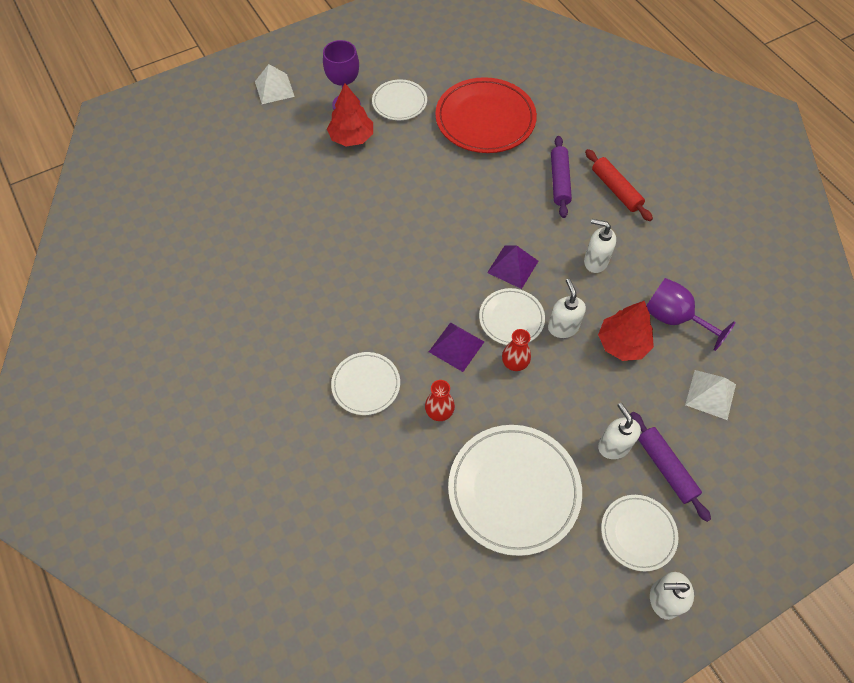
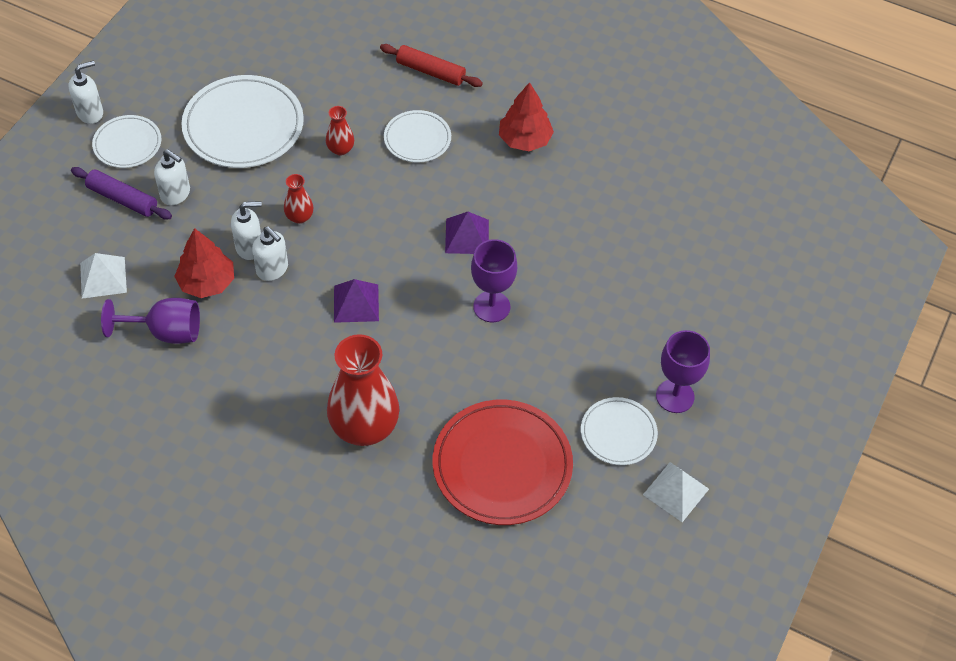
camera: 145 degrees right, 5 degrees down
white pyramid [255,64,295,104] -> white pyramid moved to [643,462,709,522]
red tree [327,83,373,147] -> red tree moved to [499,82,554,151]
purple pyramid [429,322,484,372] -> purple pyramid moved to [445,212,489,254]
white plate [479,288,545,345] -> none
purple rolling pin [551,136,572,218] -> red vase [327,334,399,446]
white soap dispenser [584,219,616,273] -> white soap dispenser moved to [231,201,262,260]
red rolling pin [585,149,653,221] -> red rolling pin moved to [380,44,483,87]
none -> purple goblet [471,239,517,322]

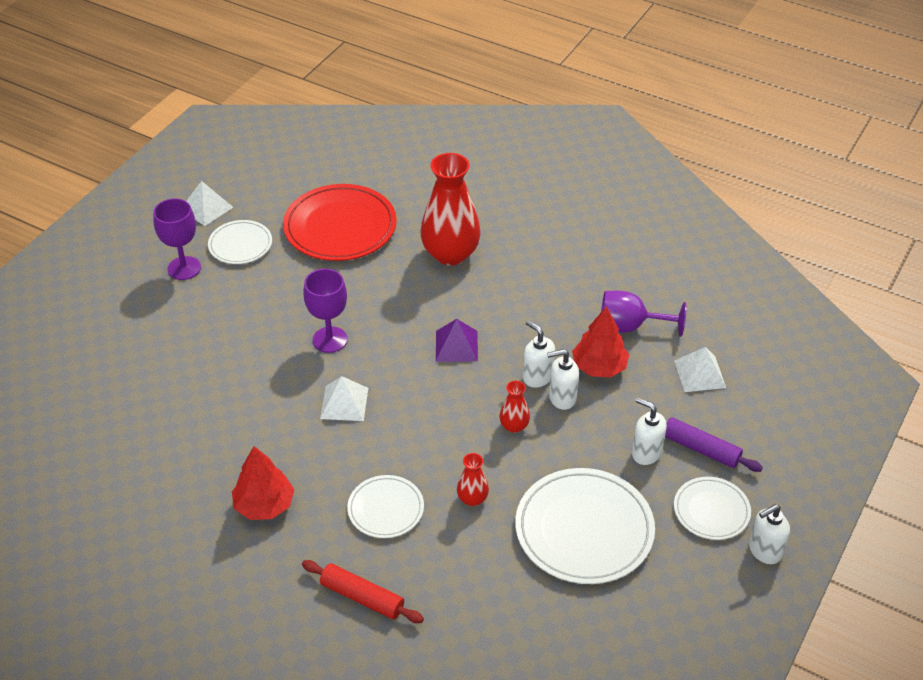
camera: 175 degrees left, 10 degrees down
purple pyramid [445,212,489,254] -> white pyramid [320,376,368,421]

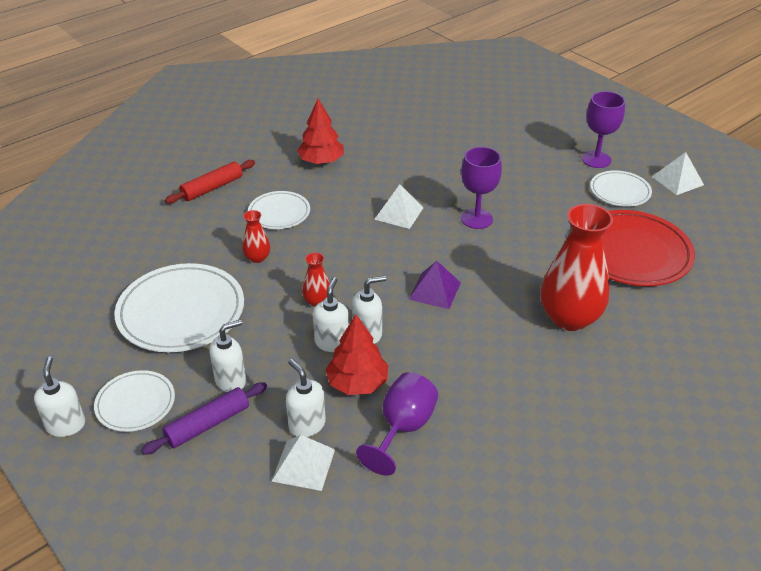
camera: 110 degrees right, 5 degrees down
none -> white soap dispenser [286,359,326,437]

